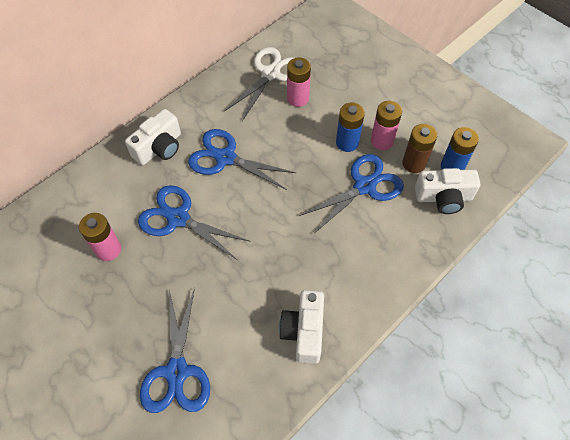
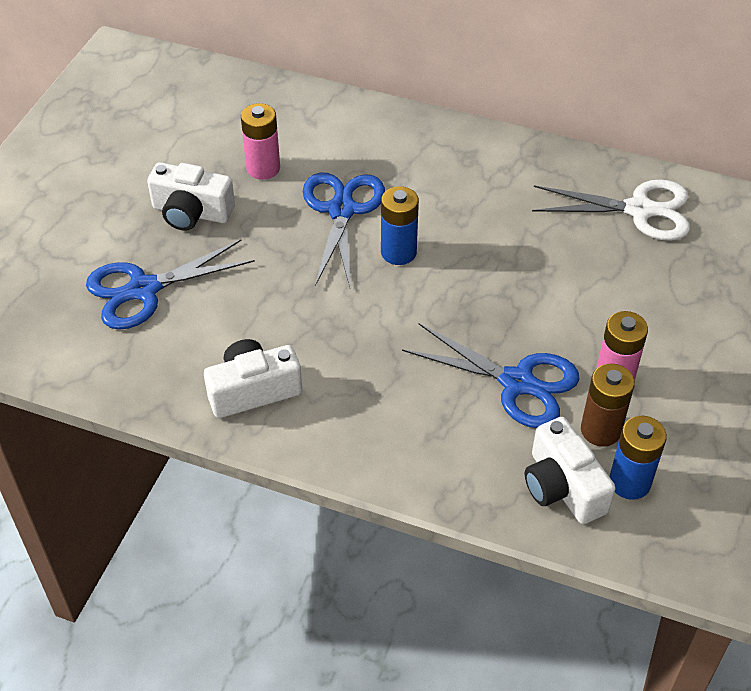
camera: 65 degrees right, 10 degrees down
white camera [125,109,181,165] -> white camera moved to [147,162,235,231]
blue scissors [188,129,296,190] -> none
pink battery [287,57,311,107] -> none
blue battery [336,103,365,152] -> blue battery moved to [381,186,419,265]

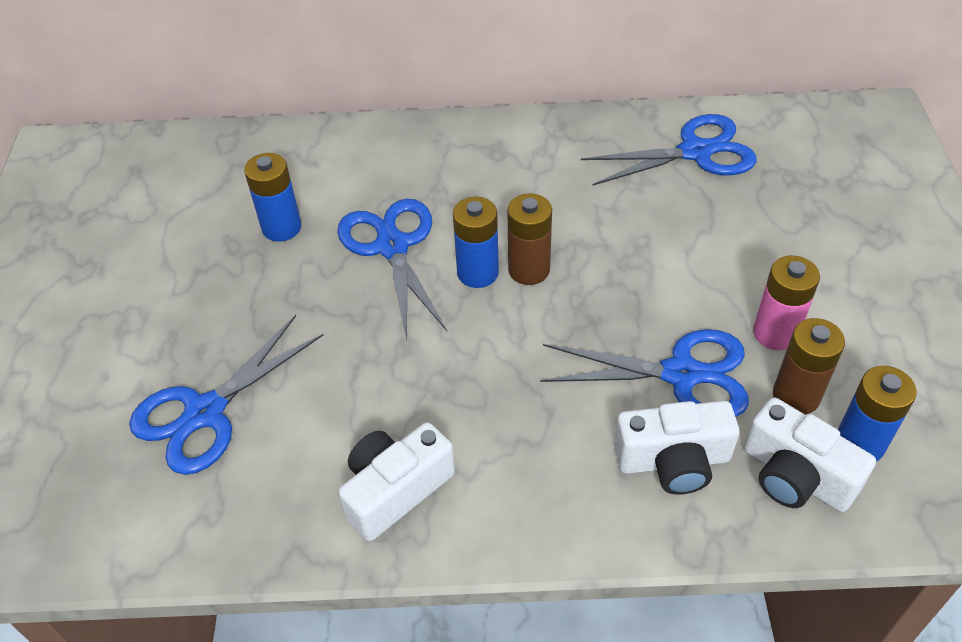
camera: 20 degrees left, 0 degrees up
white camera [147,162,235,231] -> white camera moved to [614,401,740,495]
pink battery [241,103,280,180] -> blue battery [244,153,301,242]
white scissors [532,179,690,241] -> blue scissors [581,114,757,186]
none -> brown battery [507,193,552,285]

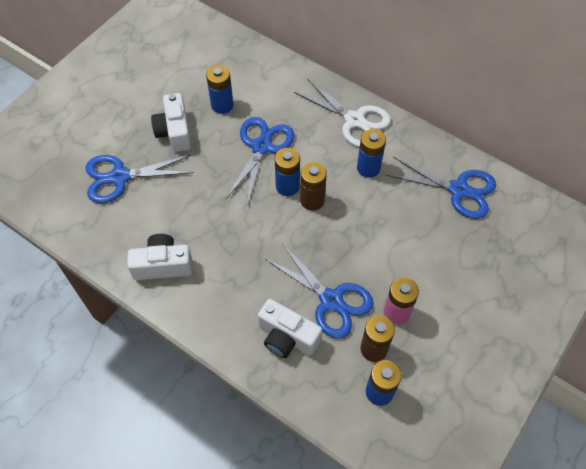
camera: 35 degrees right, 10 degrees up
white camera [744,397,876,512] -> white camera moved to [151,93,191,152]
none -> white scissors [294,79,391,147]
none -> blue battery [357,129,386,178]

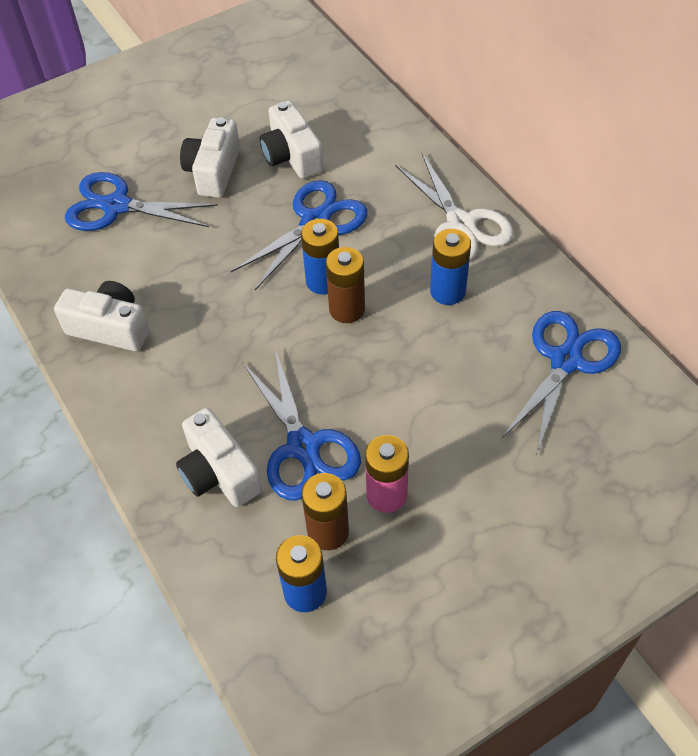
camera: 25 degrees right, 5 degrees down
blue battery [206,65,233,114] -> white camera [259,101,323,179]
blue scissors [386,157,496,219] -> blue scissors turned 105 degrees counterclockwise [502,311,621,453]

